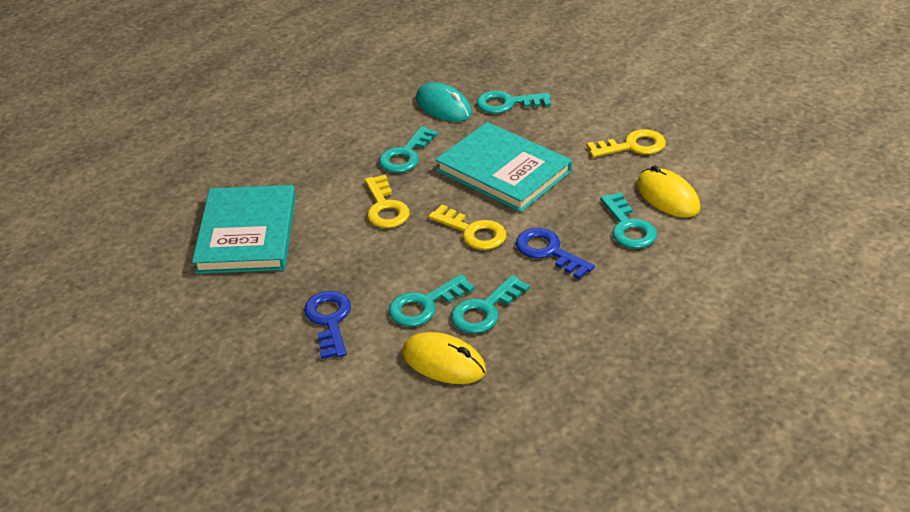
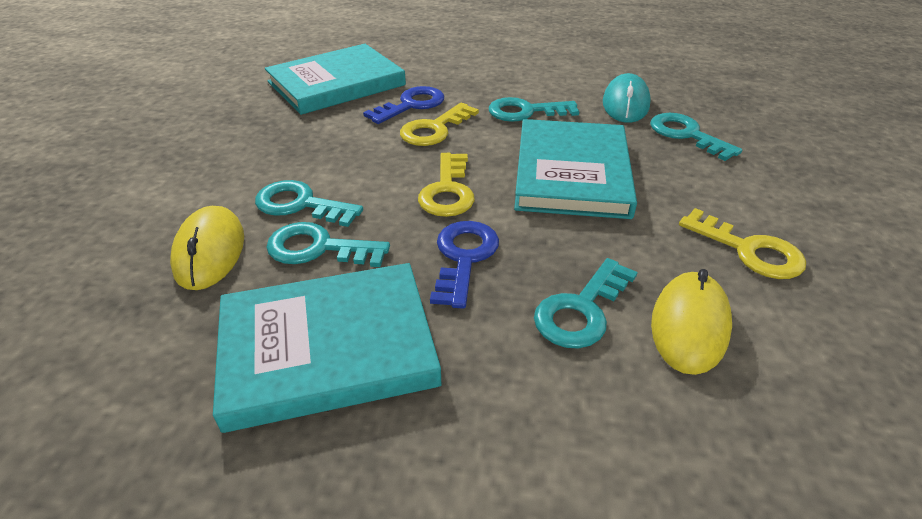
camera: 55 degrees right, 0 degrees up
blue key [304,291,351,359] -> blue key moved to [363,86,444,124]
none -> turquoise book [213,263,442,433]

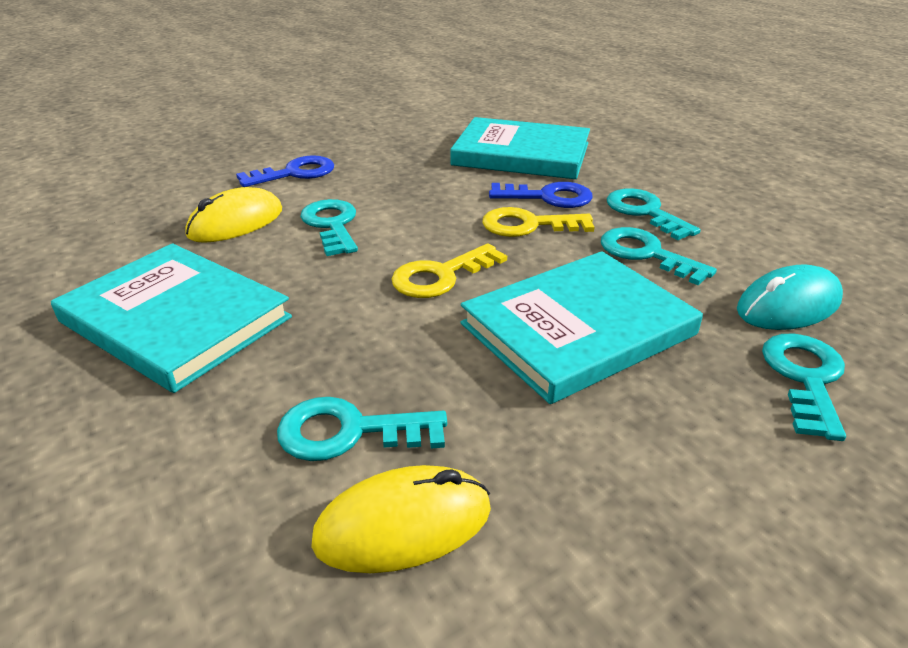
camera: 50 degrees right, 5 degrees down
turquoise key [266,222,390,267] -> turquoise key moved to [607,188,701,240]
blue key [430,221,499,309] -> blue key moved to [236,155,334,187]
yellow key [679,208,806,279] -> none

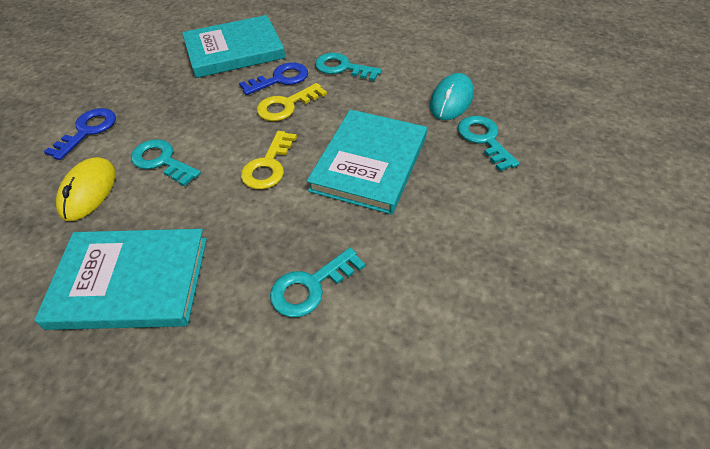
camera: 35 degrees left, 15 degrees up
yellow mouse [311,465,491,573] -> none
turquoise key [601,227,717,285] -> none

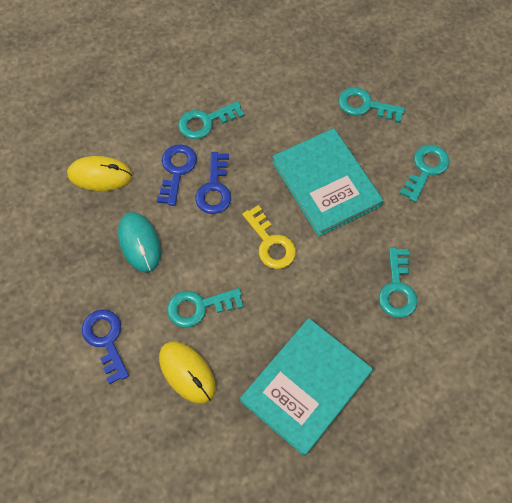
camera: 50 degrees left, 15 degrees up
turquoise book [182,15,285,78] -> yellow mouse [67,156,132,191]
yellow key [257,83,327,121] -> blue key [195,152,231,214]
turquoise mouse [430,73,474,120] -> turquoise mouse moved to [118,212,161,273]
none -> turquoise key [399,145,449,202]

